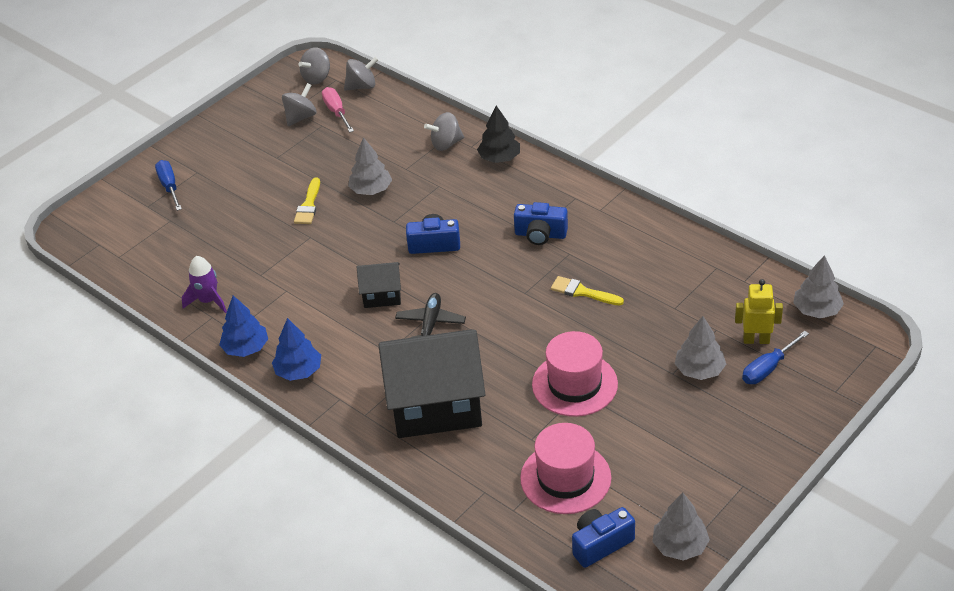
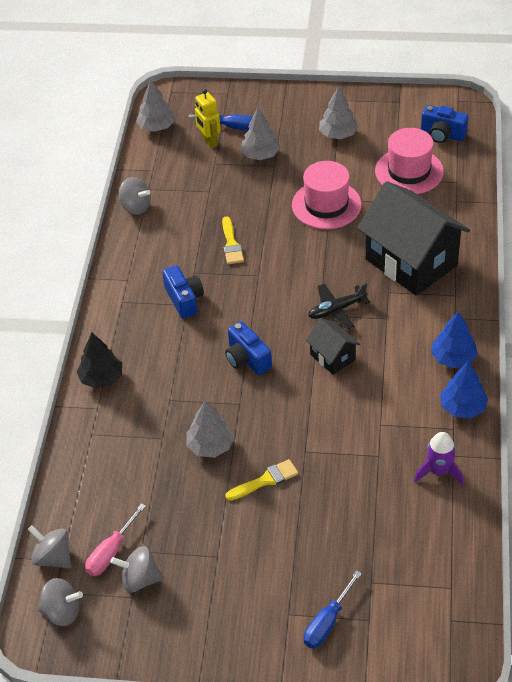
camera: 125 degrees left, 5 degrees up
grey spinning top [424,112,464,151] -> grey spinning top moved to [119,177,151,215]
grey tree [652,493,710,561] -> grey tree moved to [319,87,358,139]

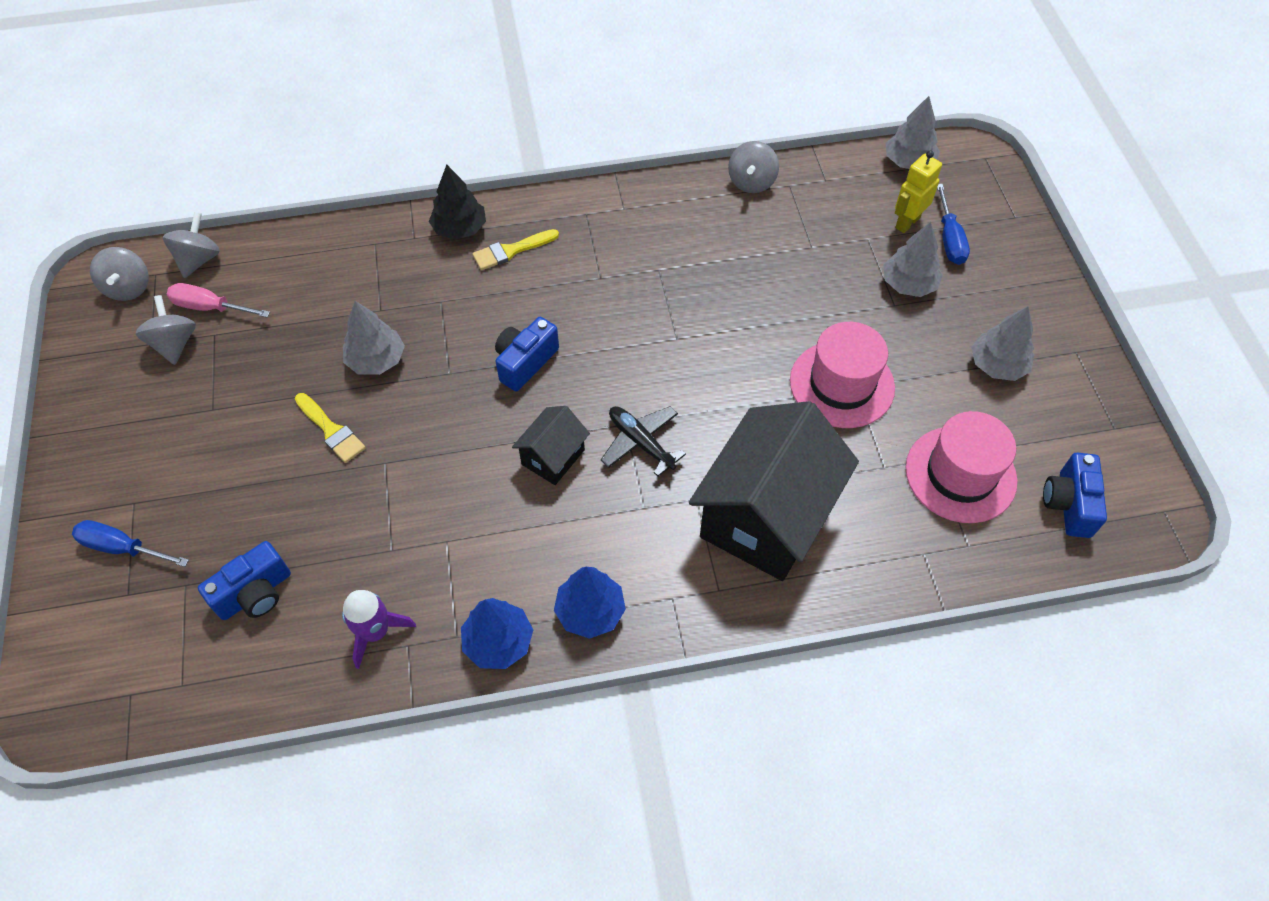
camera: 70 degrees right, 10 degrees up
blue camera [162,265,204,319] -> blue camera moved to [198,541,291,620]
yellow brush [222,216,244,264] -> yellow brush moved to [472,229,559,270]

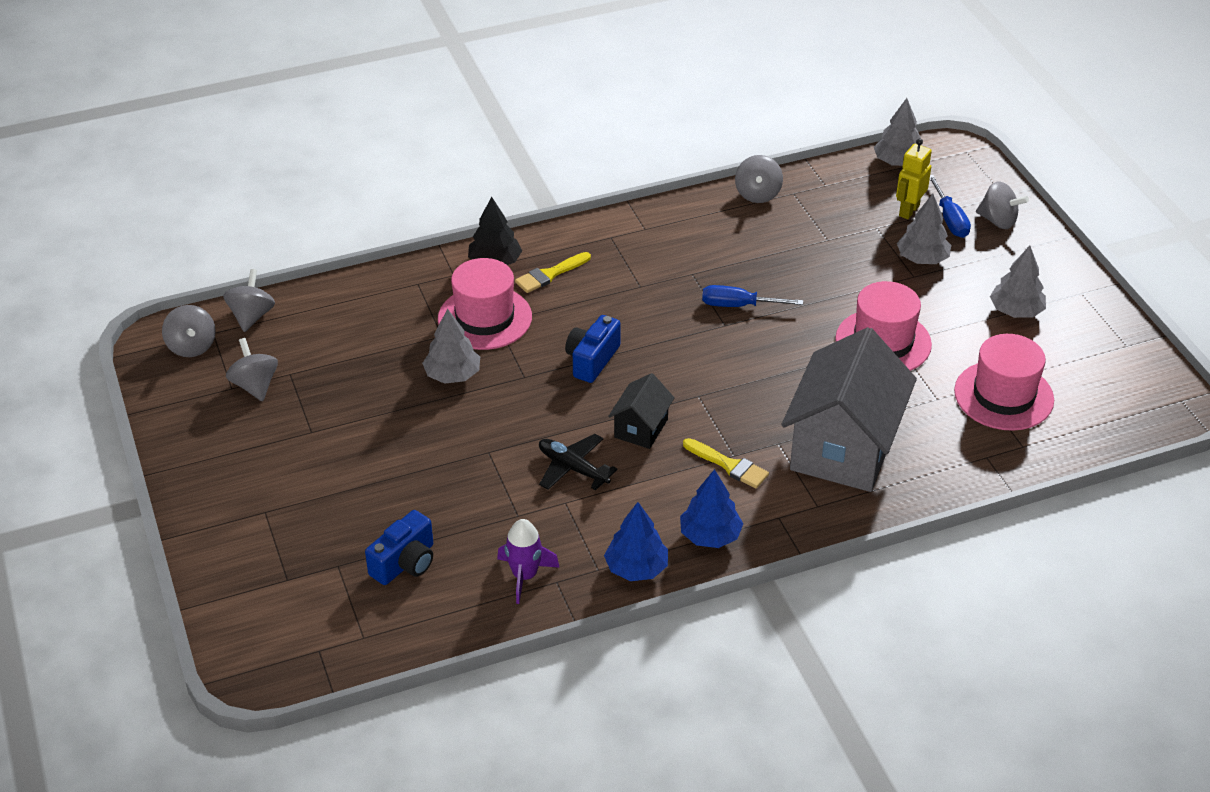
camera: 10 degrees left, 15 degrees down
blue screwdriver [72,520,189,567] -> blue screwdriver moved to [702,285,803,307]
pink screwdriver [167,283,270,317] -> none
yellow brush [295,393,366,463] -> yellow brush moved to [683,438,769,488]
black plane [601,406,686,477] -> black plane moved to [539,434,618,490]
black house [689,401,859,581] -> grey house [782,327,917,492]
blue camera [1043,453,1107,538] -> none
none -> pink hat [438,258,532,350]
none -> grey spinning top [976,181,1029,229]

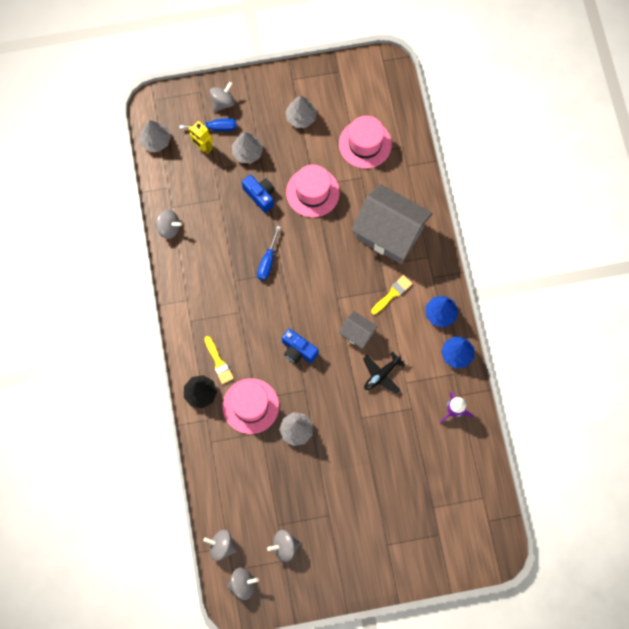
camera: 80 degrees left, 30 degrees up
blue camera [365,510,433,585] -> blue camera moved to [242,175,275,213]
black house [608,373,675,449] -> grey house [339,311,378,349]

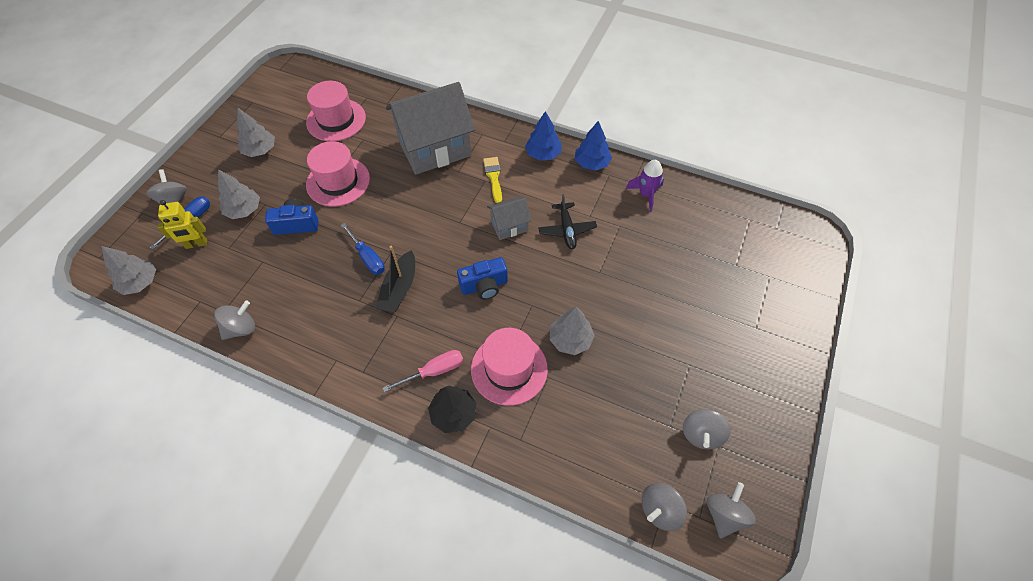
camera: 55 degrees left, 15 degrees down
yellow brush [205,336,234,384] -> pink screwdriver [383,350,463,392]
none -> black boat [376,246,415,312]

